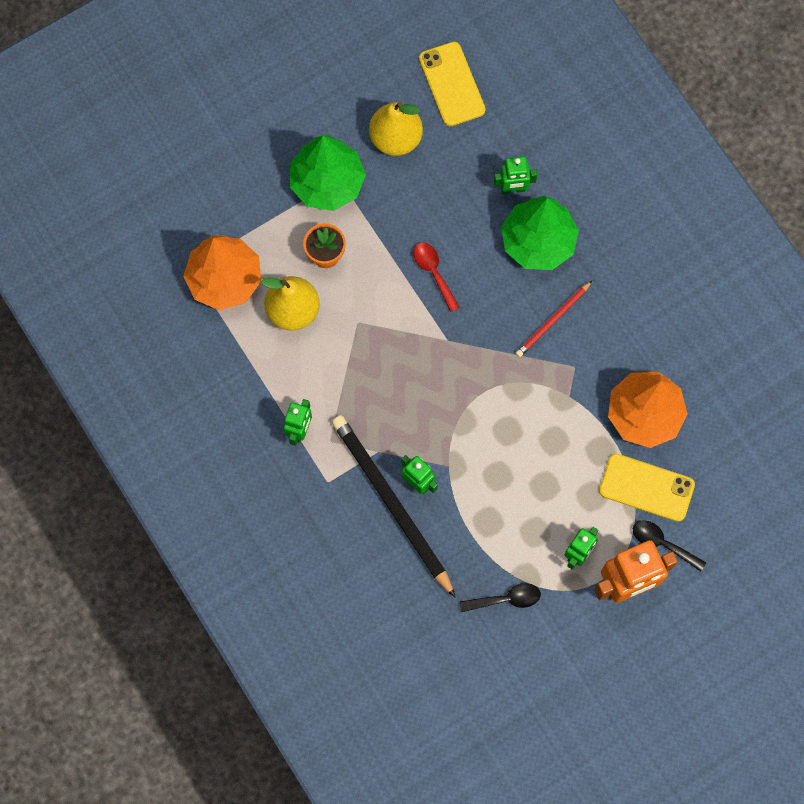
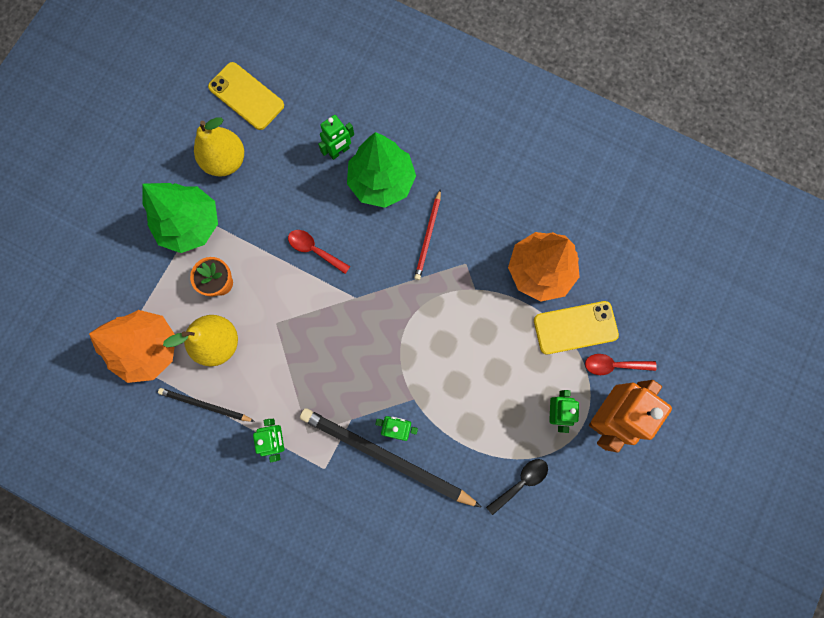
camera: 30 degrees left, 5 degrees up
black spoon [633,520,706,571] -> red spoon [585,354,657,375]
none -> black pencil [158,388,255,422]

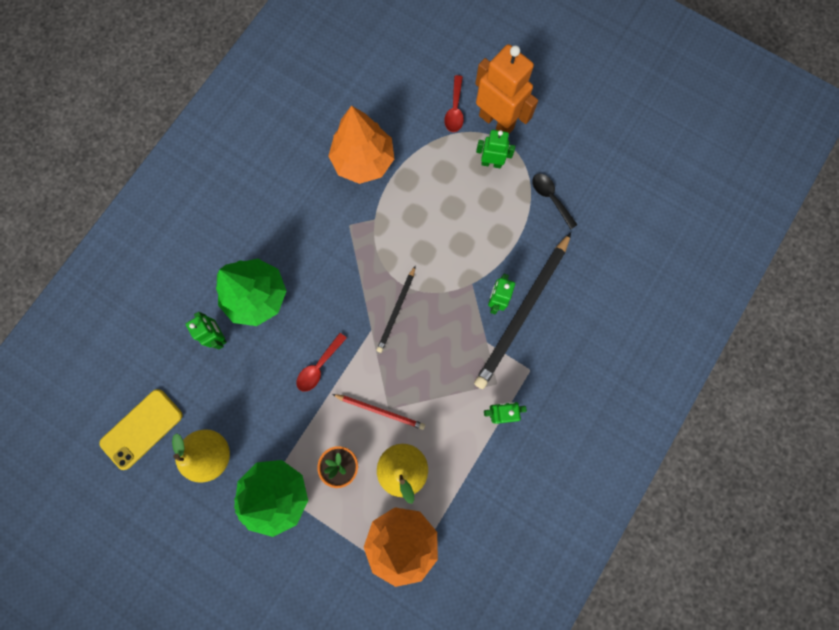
camera: 85 degrees left, 0 degrees up
black pencil [158,388,255,422] -> black pencil moved to [376,265,416,353]
red pencil [414,189,441,280] -> red pencil moved to [332,394,425,430]
yellow phone [534,301,619,354] -> none

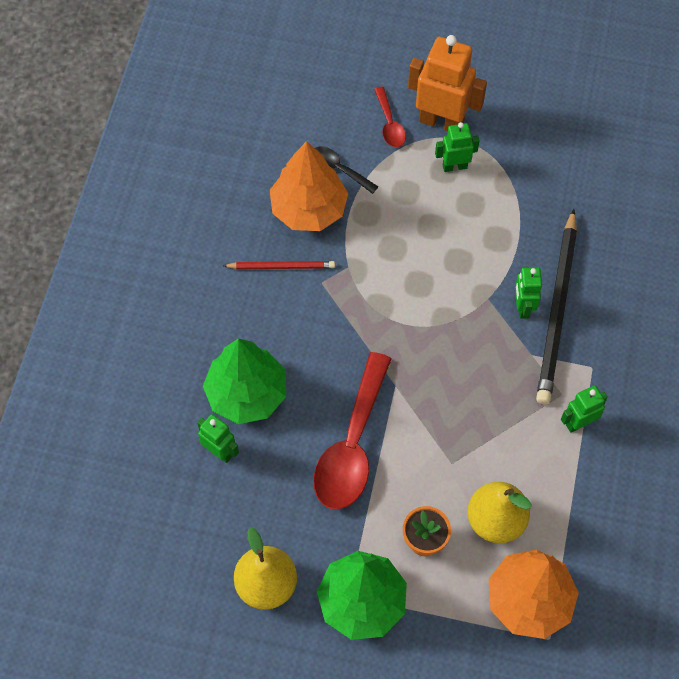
camera: 20 degrees left, 15 degrees down
yellow phone [99,389,183,470] -> none
red spoon [296,333,347,392] -> red spoon [313,352,391,510], size x2.06
red pencil [332,394,425,430] -> red pencil moved to [223,261,335,269]
black pencil [376,265,416,353] -> none
black spoon [532,174,578,229] -> black spoon moved to [315,147,378,194]

